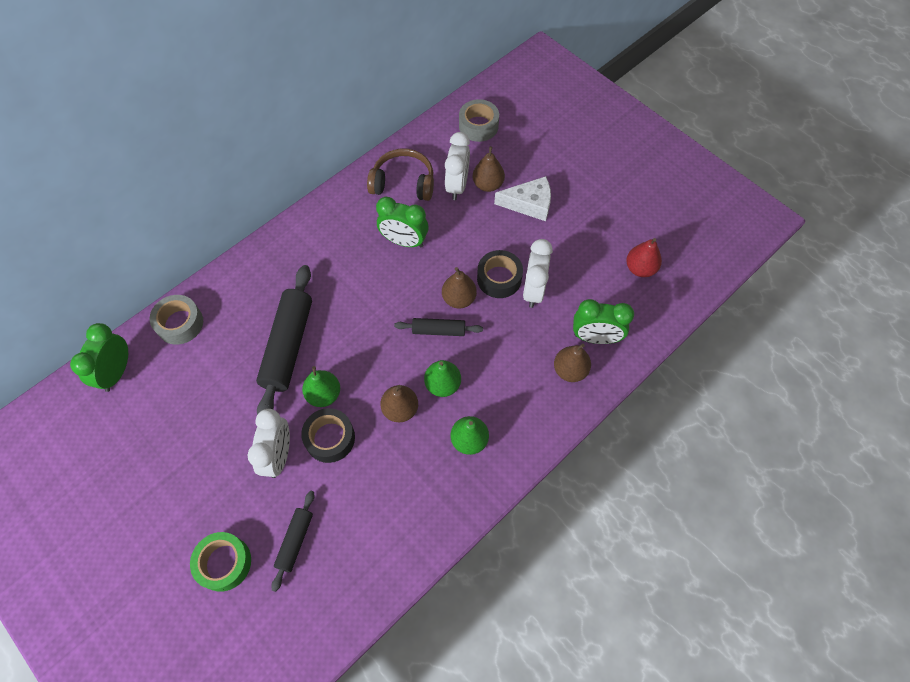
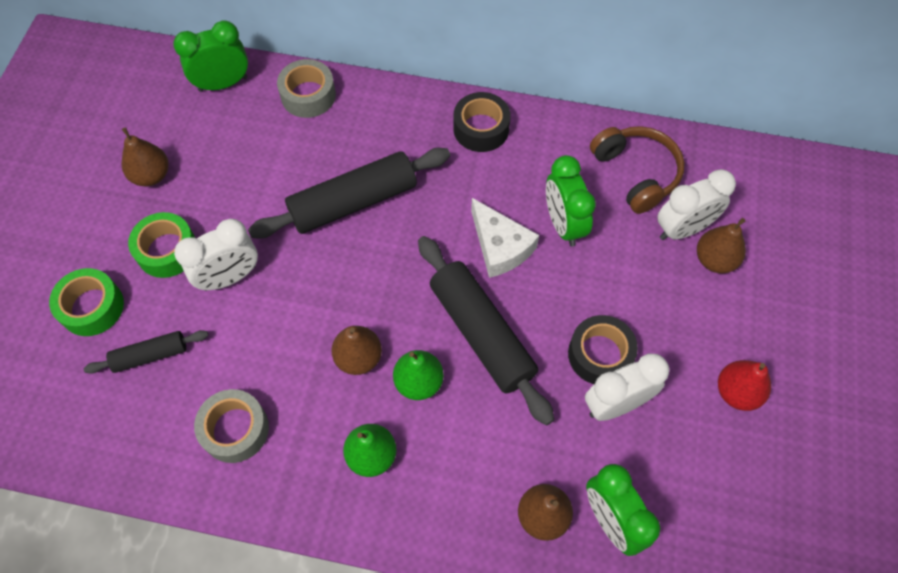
camera: 55 degrees right, 0 degrees up
black tape [301,408,355,463] -> black tape moved to [453,92,511,152]
green pear [302,366,340,407] -> none
black rolling pin [394,318,483,336] -> black rolling pin [418,236,554,425], size x1.90
brown pear [442,267,477,309] -> brown pear moved to [122,128,169,186]
grey tape [459,99,499,142] -> grey tape moved to [194,389,269,463]
white cheese [494,176,551,221] -> white cheese moved to [471,198,539,278]
red pear [626,238,662,277] -> red pear moved to [718,360,771,411]
none -> green tape [128,212,195,278]

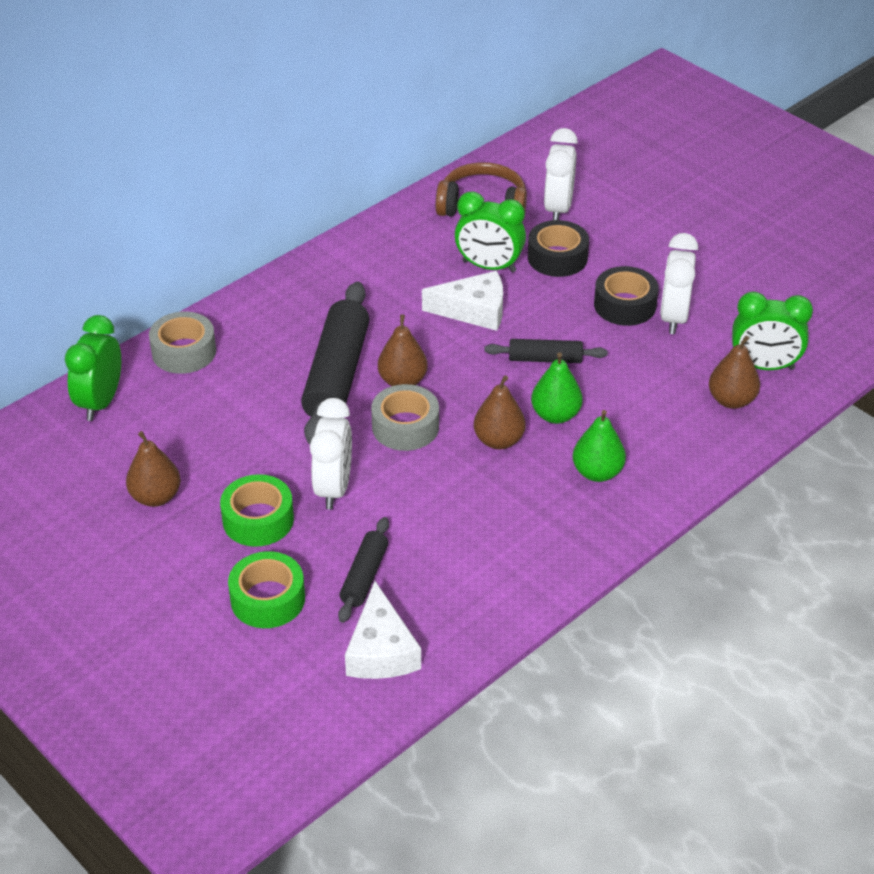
camera: 55 degrees left, 20 degrees down
grey tape [194,389,269,463] -> grey tape moved to [371,384,439,451]
black rolling pin [418,236,554,425] -> black rolling pin [484,339,608,363], size x0.53
black tape [453,92,511,152] -> black tape moved to [528,220,589,277]
brown pear [697,218,746,273] -> brown pear moved to [378,314,428,386]
red pear [718,360,771,411] -> none
none -> white cheese [345,581,421,679]

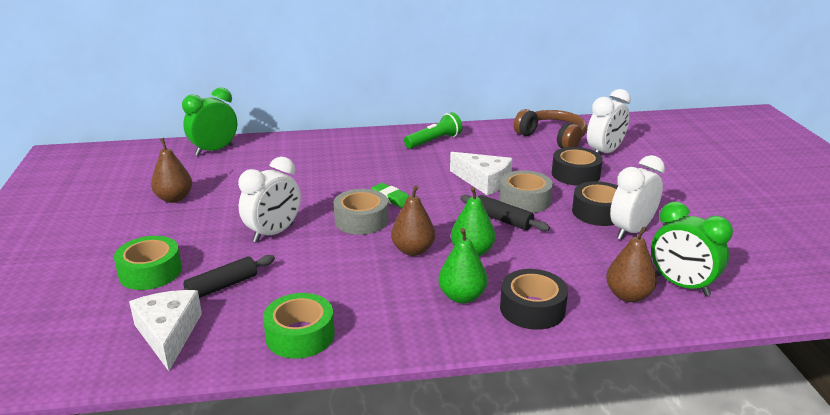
camera: 35 degrees right, 15 degrees down
grey tape [149,312,216,374] -> grey tape moved to [499,170,553,213]
green tape [220,474,294,547] -> green tape moved to [263,293,335,359]
black rolling pin [301,282,369,444] -> none
white cheese [345,581,421,679] -> white cheese turned 135 degrees clockwise [129,290,202,371]
brown pear [378,314,428,386] -> green eraser [372,183,409,208]
green clock [455,191,526,273] -> none
none -> green flashlight [404,112,462,149]
none -> black tape [500,269,568,330]

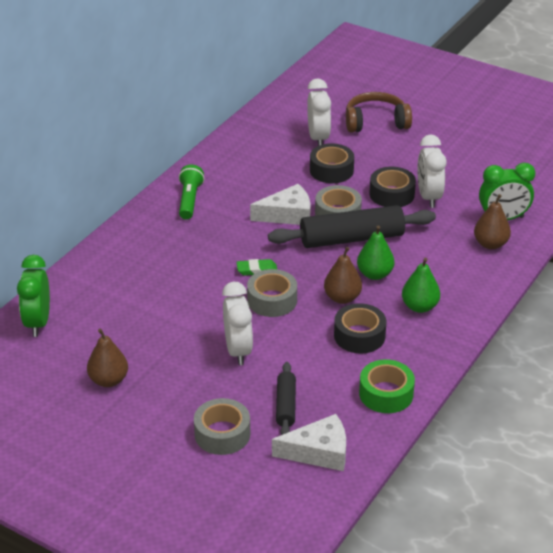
camera: 50 degrees left, 10 degrees up
green tape [114,236,182,290] -> grey tape [194,398,250,455]
white cheese [129,290,202,371] -> white cheese turned 150 degrees clockwise [272,414,346,471]
black rolling pin [460,195,550,231] -> black rolling pin [268,205,436,248], size x1.90
black tape [500,269,568,330] -> black tape moved to [334,303,386,354]
brown headphones [514,109,587,148] -> brown headphones moved to [346,92,412,133]

